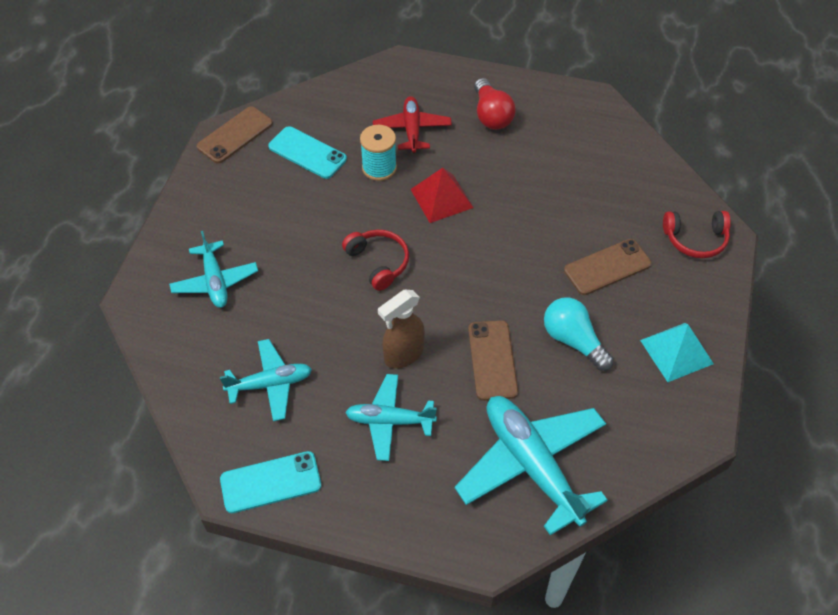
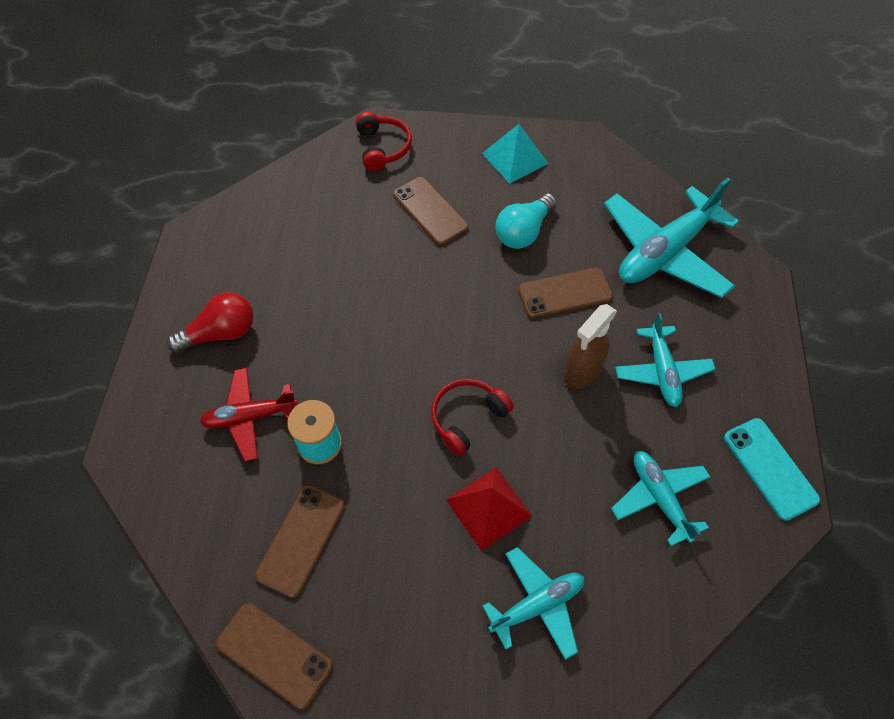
camera: 100 degrees left, 5 degrees up
turquoise phone [268,126,347,179] -> brown phone [255,485,345,598]
brown spray bottle [378,290,425,369] -> brown spray bottle turned 90 degrees clockwise [564,304,617,389]
red pyramid [410,168,473,223] -> red pyramid moved to [446,467,532,551]

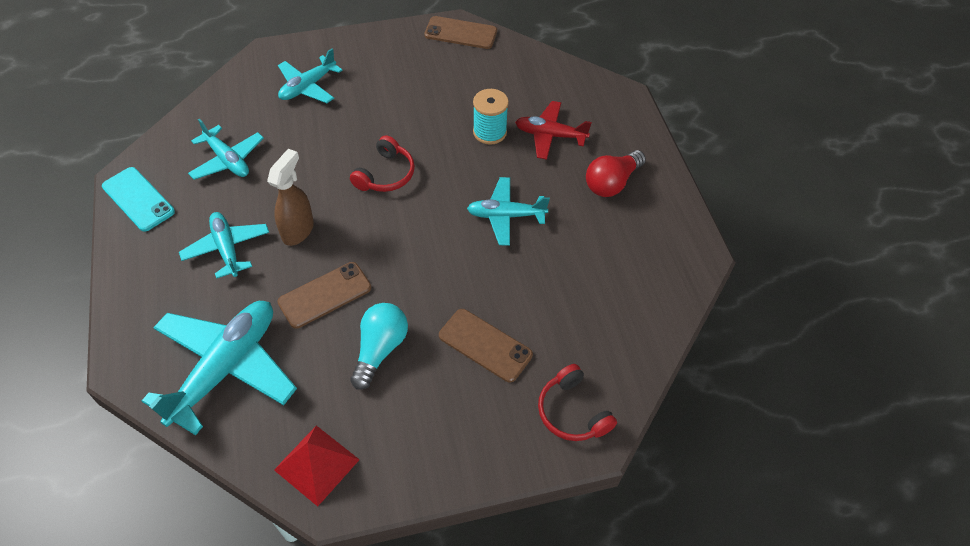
camera: 160 degrees right, 5 degrees down
red plane [200,368,298,461] -> red plane turned 135 degrees counterclockwise [515,101,592,160]
brown phone [255,485,345,598] -> none
red pyramid [446,467,532,551] -> red pyramid moved to [274,426,360,507]
turquoise pyramid [482,124,549,184] -> none
none -> turquoise plane [467,177,550,246]

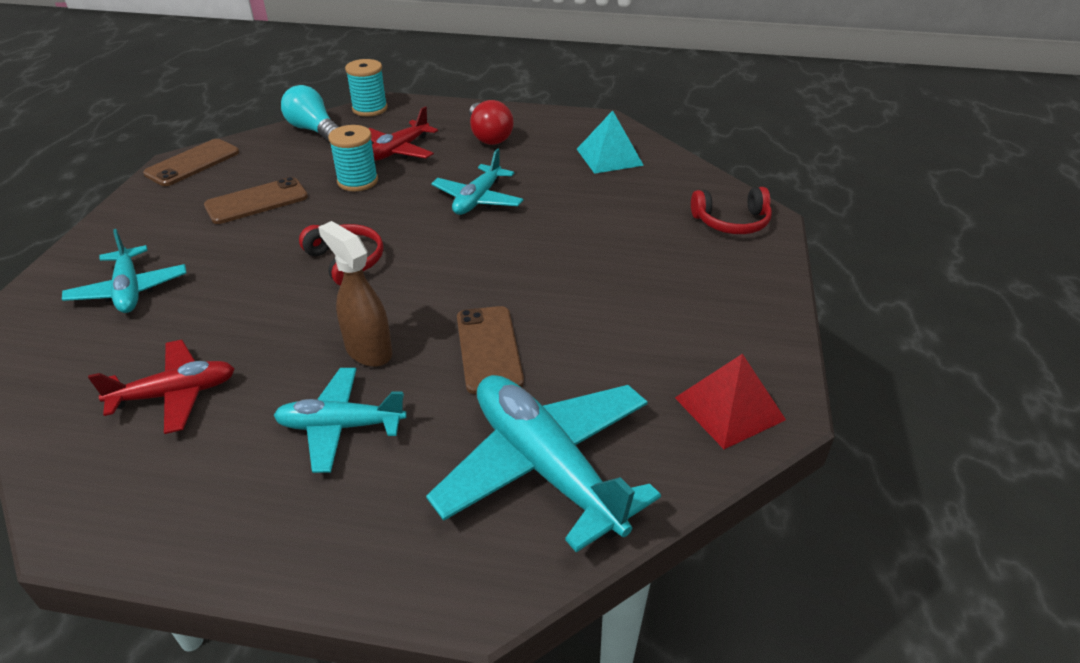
camera: 65 degrees left, 15 degrees down
turquoise phone [102,167,175,232] -> none
turquoise plane [188,118,264,180] -> red plane [88,340,235,434]
turquoise light bulb [350,303,408,390] -> turquoise light bulb moved to [281,85,339,142]
brown phone [439,309,533,383] -> brown phone moved to [204,177,308,224]
none -> turquoise spool [345,59,388,117]
none -> turquoise pyramid [577,110,644,174]

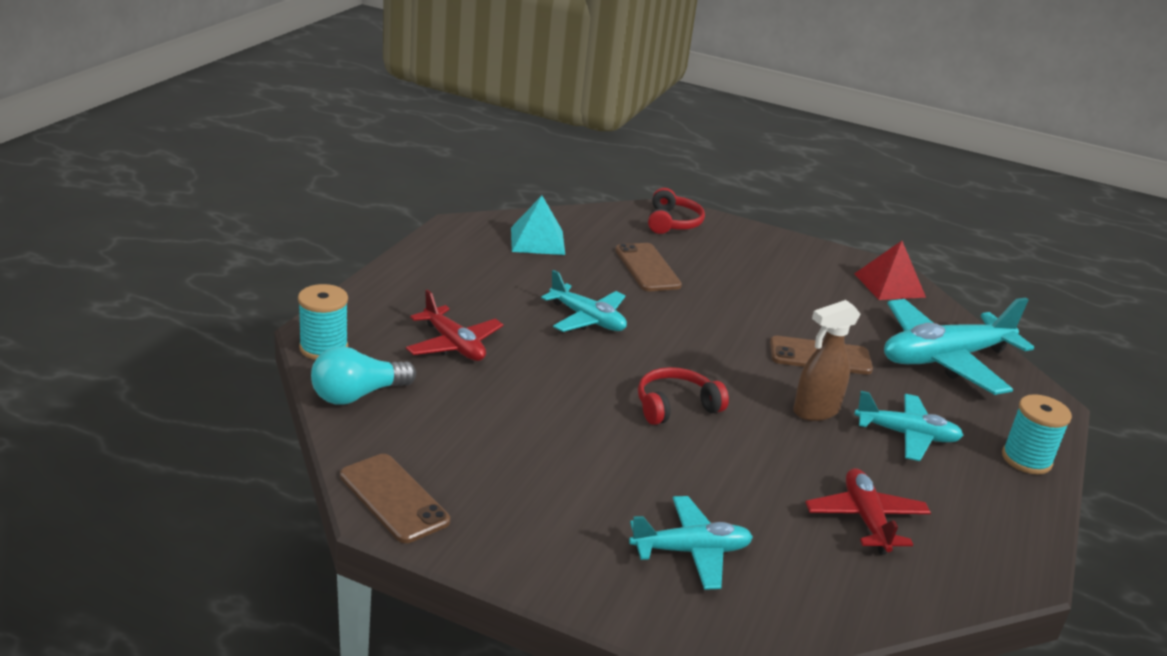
camera: 80 degrees left, 10 degrees down
brown phone [204,177,308,224] -> brown phone moved to [615,243,682,291]
turquoise plane [273,368,407,473] -> turquoise plane turned 90 degrees counterclockwise [854,391,964,461]
turquoise spool [328,125,378,191] -> turquoise spool moved to [1002,394,1072,475]
red light bulb [469,100,513,145] -> none

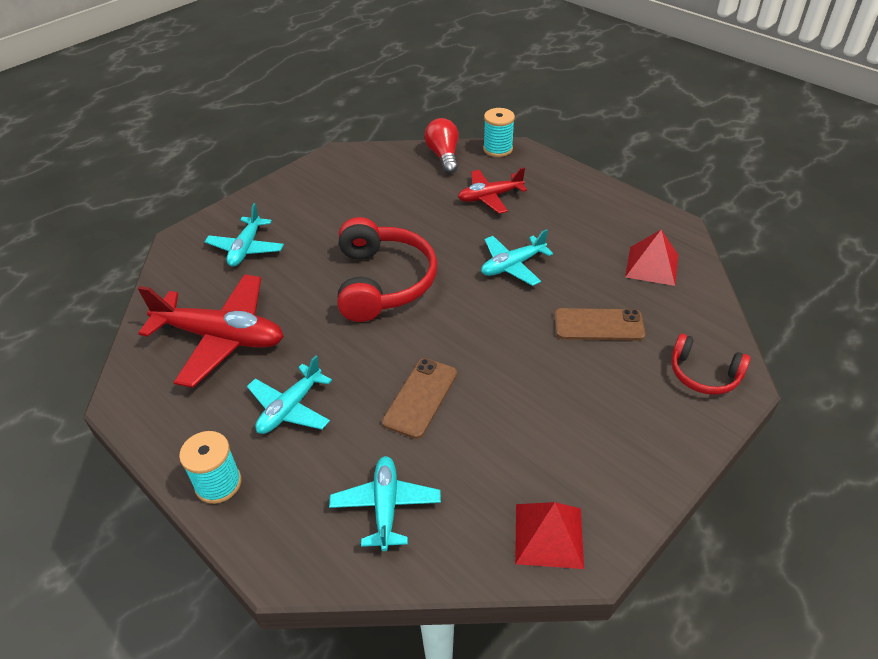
camera: 115 degrees right, 15 degrees up
turquoise light bulb [311,346,416,404] -> red light bulb [424,118,459,174]
brown phone [340,454,450,543] -> none
turquoise pyramid [511,196,565,255] -> red pyramid [625,230,678,286]
red headphones [638,367,729,425] -> red headphones [337,217,437,322], size x1.82
brown spray bottle [793,300,860,421] -> none
red plane [805,468,931,555] -> red plane [138,274,284,388], size x1.70
turquoise plane [884,298,1034,395] -> turquoise plane [329,456,441,551], size x0.59

